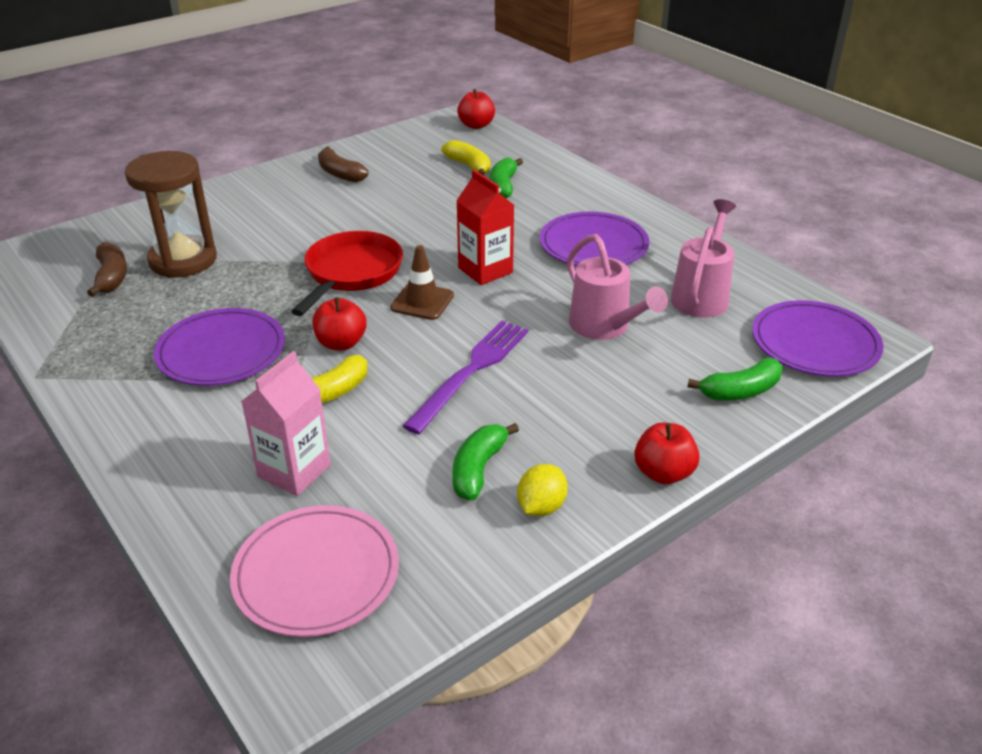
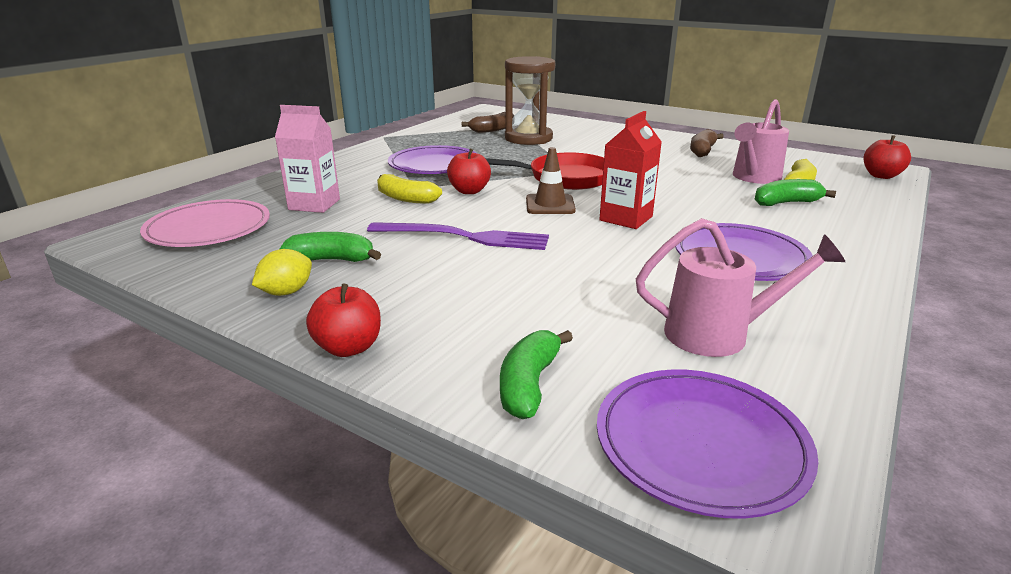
camera: 70 degrees right, 10 degrees down
yellow lemon [517,464,568,516] -> yellow lemon turned 60 degrees counterclockwise [252,249,312,296]
pink watering can [567,234,668,340] -> pink watering can moved to [733,99,789,184]
green banana [687,358,782,401] -> green banana turned 60 degrees clockwise [500,330,573,419]

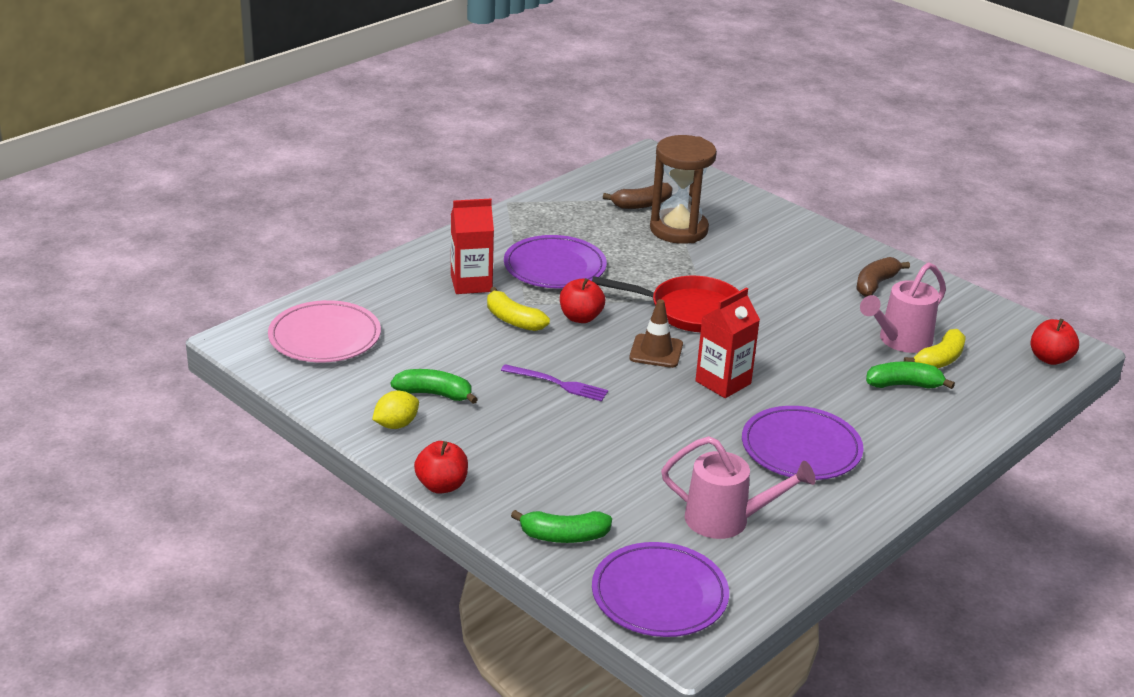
camera: 10 degrees right, 5 degrees up
pink carton [275,105,340,213] -> none
purple fork [367,222,549,250] -> purple fork [501,364,608,402], size x0.64
green banana [500,330,573,419] -> green banana turned 120 degrees counterclockwise [511,510,612,543]
none -> red carton [451,199,494,294]

